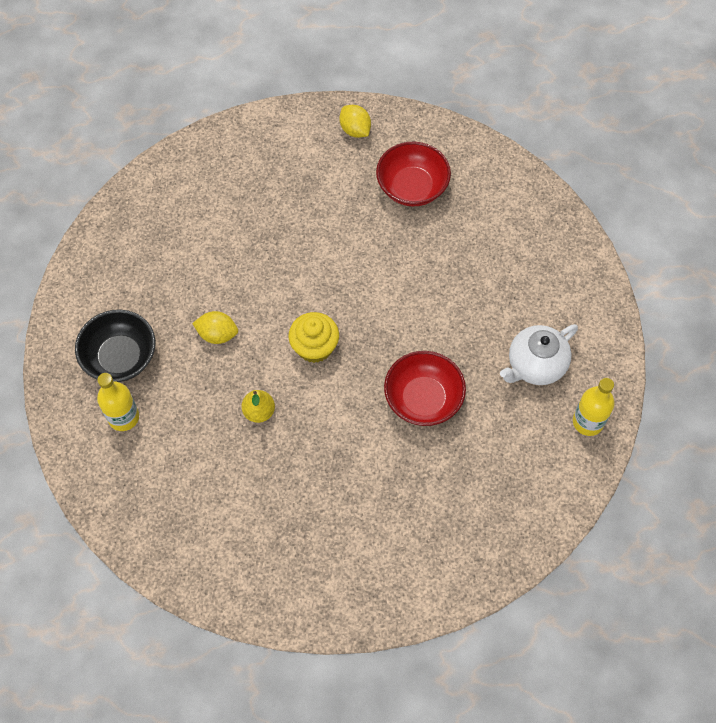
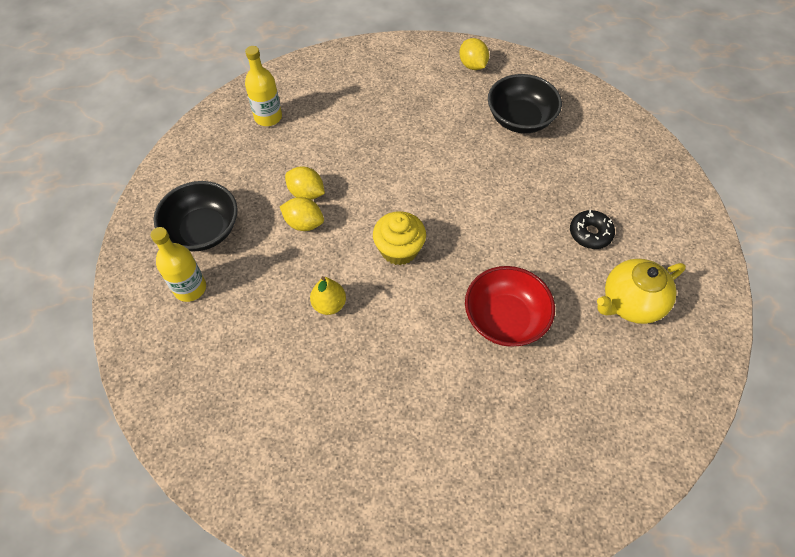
camera: 10 degrees right, 5 degrees down
red bowl [376,141,451,206] -> black bowl [488,74,562,133]
white teapot [500,324,578,385] -> yellow teapot [597,259,686,324]
yellow bottle [573,378,615,436] -> yellow bottle moved to [245,46,282,126]
none -> yellow lemon [285,166,325,200]
none -> black donut [570,210,615,249]

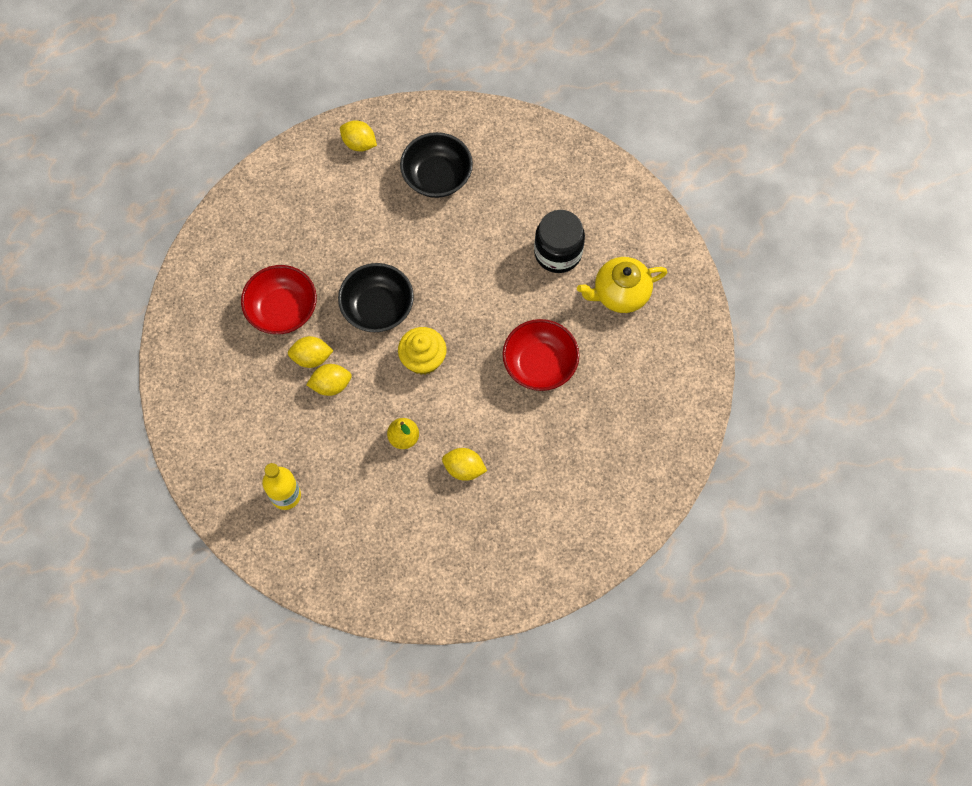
camera: 35 degrees left, 10 degrees up
black bowl [153,181,238,251] -> black bowl moved to [338,263,414,332]
yellow bottle [245,46,282,126] -> none
black donut [570,210,615,249] -> black jar [534,210,585,273]
yellow teapot [597,259,686,324] -> yellow teapot turned 45 degrees clockwise [577,257,667,313]
none -> red bowl [241,265,317,334]
none -> yellow lemon [442,448,487,481]

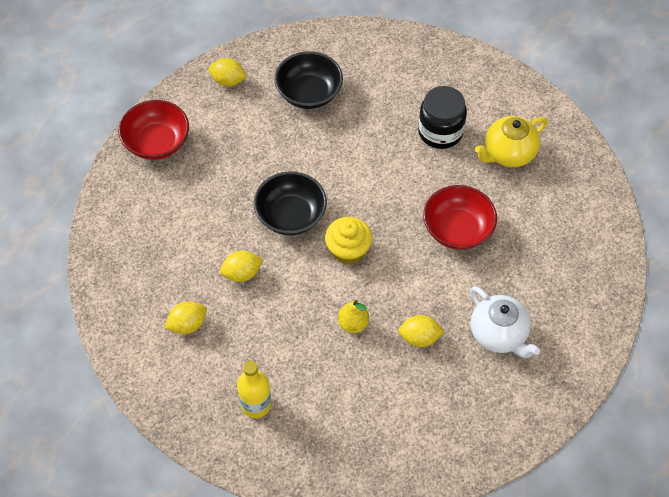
camera: 15 degrees left, 10 degrees down
red bowl [241,265,317,334] -> red bowl moved to [119,100,189,160]
yellow lemon [307,364,352,396] -> yellow lemon moved to [165,301,207,334]
none -> white teapot [470,286,540,358]

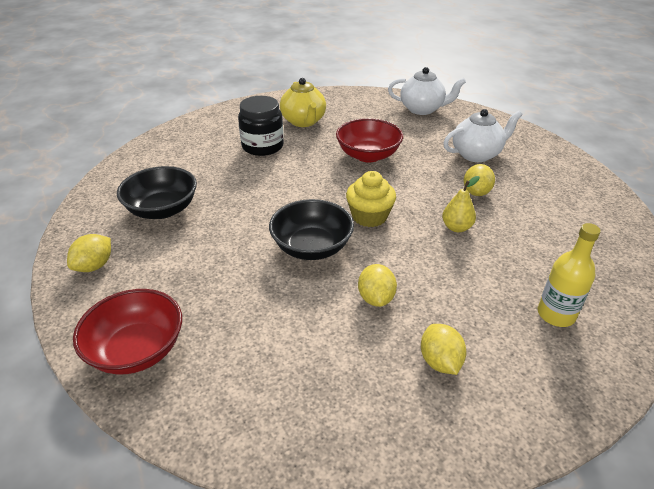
camera: 75 degrees left, 20 degrees down
none -> white teapot [388,67,466,115]

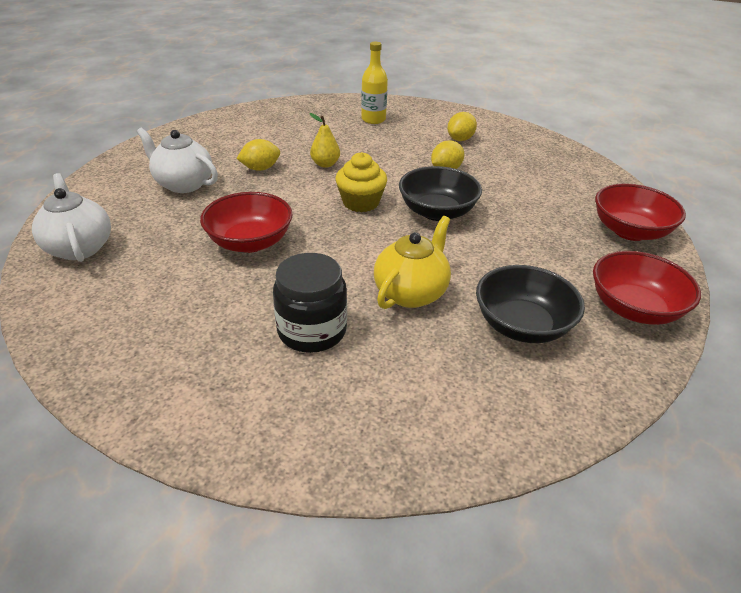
camera: 130 degrees left, 0 degrees up
yellow lemon [67,234,111,272] -> red bowl [593,251,701,325]
yellow teapot [280,78,326,127] -> yellow teapot moved to [374,216,451,309]

